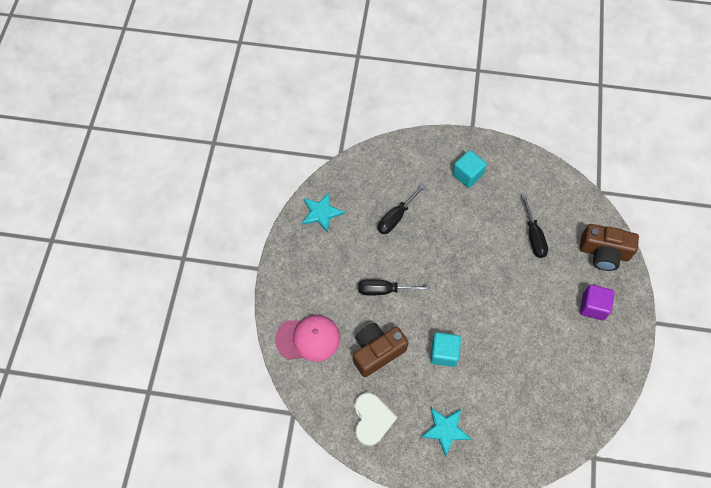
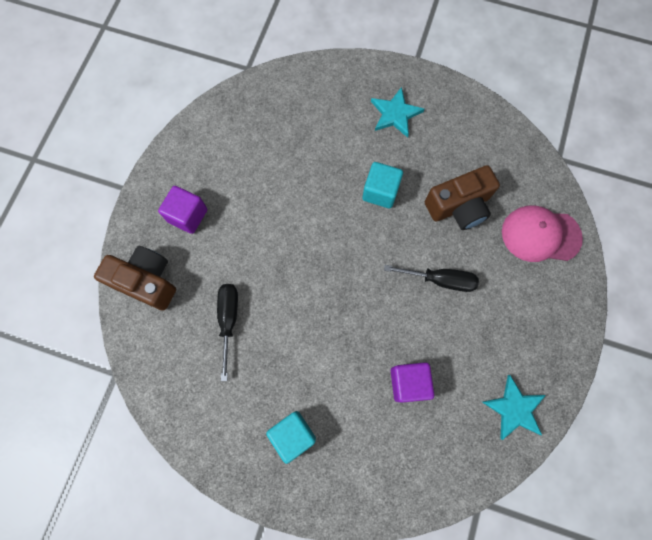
camera: 170 degrees left, 10 degrees up
white heart [354,392,397,446] -> none
black screwdriver [377,184,426,234] -> purple cube [391,362,434,403]

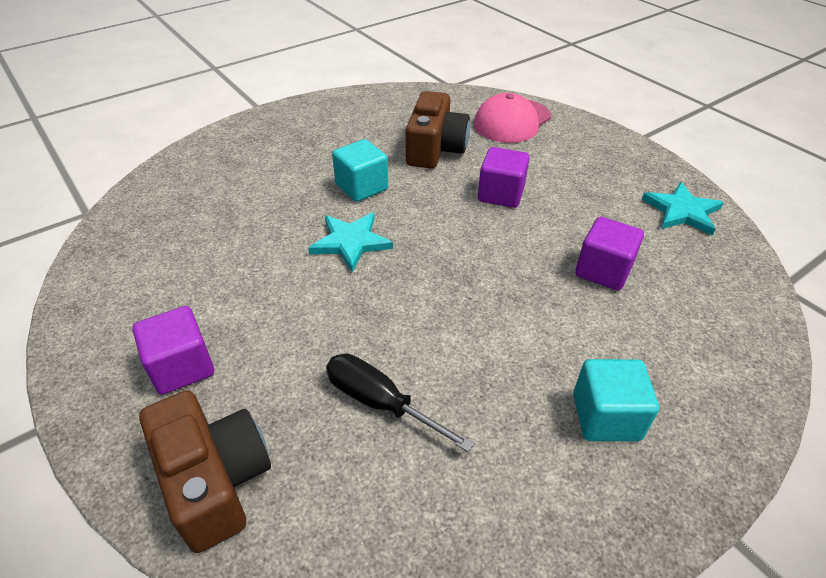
camera: 55 degrees left, 30 degrees down
brown camera [94,246,176,311] -> brown camera turned 90 degrees clockwise [139,390,271,553]
turquoise star [371,87,425,137] -> turquoise star moved to [308,213,393,272]
black screwdriver [384,265,479,292] -> purple cube [478,147,530,208]

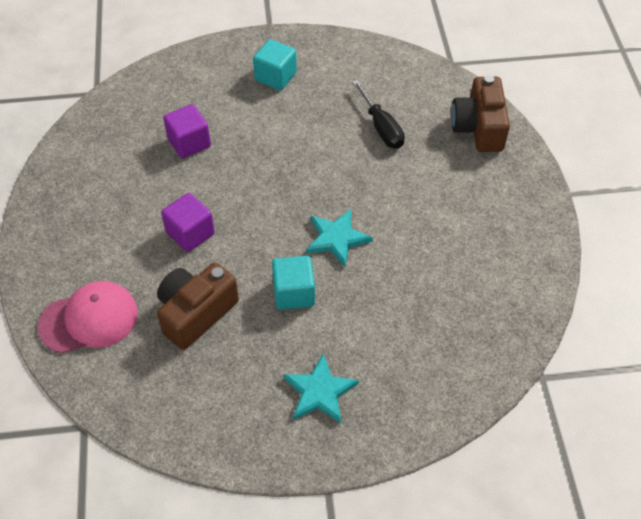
camera: 150 degrees left, 10 degrees up
purple cube [132,306,214,395] -> none
turquoise star [642,182,724,236] -> turquoise star moved to [283,354,359,423]

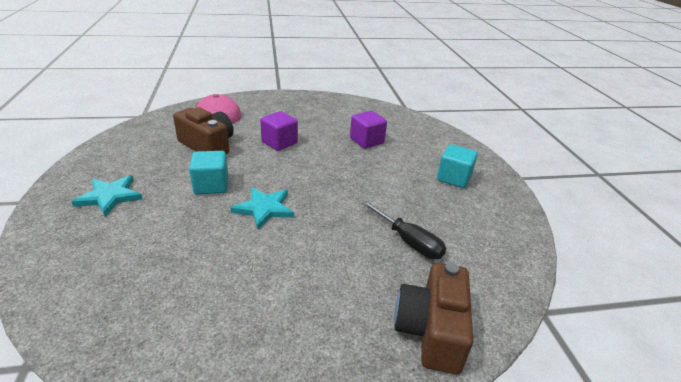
camera: 85 degrees right, 20 degrees down
black screwdriver [352,80,405,149] -> black screwdriver turned 105 degrees counterclockwise [361,201,446,259]
brown camera [451,75,510,152] -> brown camera turned 75 degrees counterclockwise [394,263,473,374]

